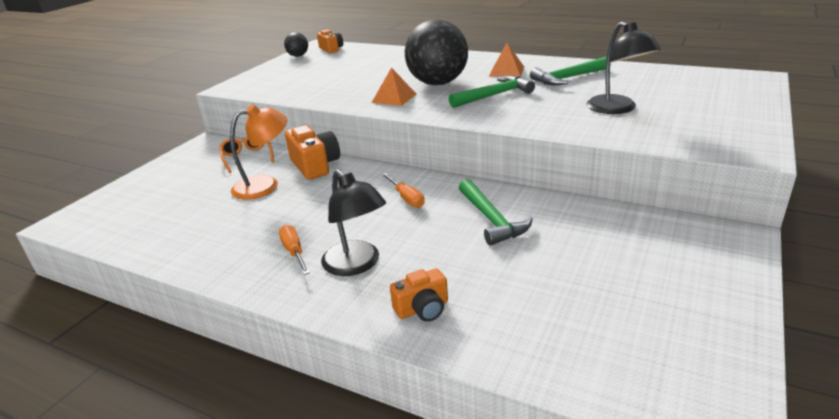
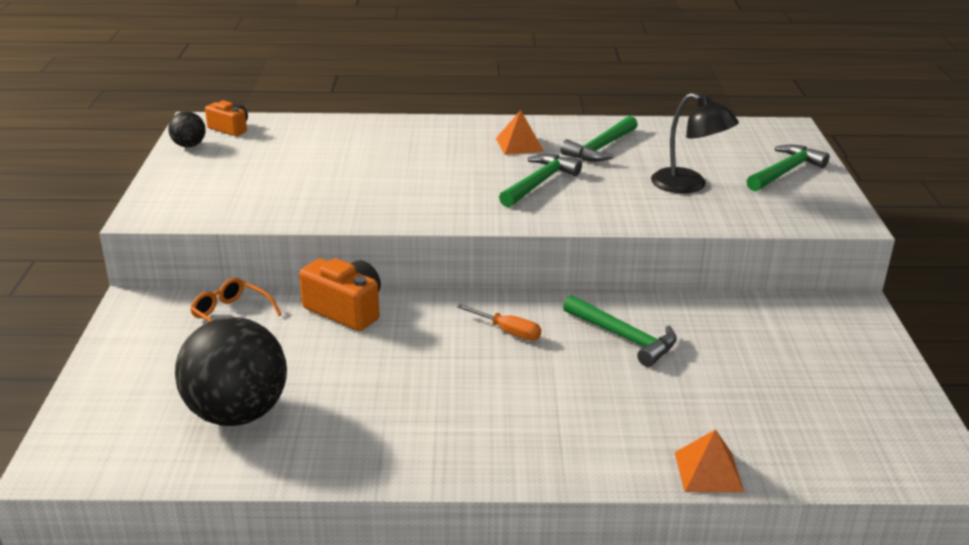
camera: 30 degrees left, 0 degrees up
orange lamp [230,105,288,200] -> none
orange screwdriver [279,225,310,275] -> none
black lamp [321,169,386,276] -> none
orange pyramid [371,68,416,106] -> orange pyramid moved to [675,429,744,492]
orange camera [390,268,448,322] -> none
black ball [405,19,468,85] -> black ball moved to [175,317,287,426]
none -> green hammer [747,145,830,191]

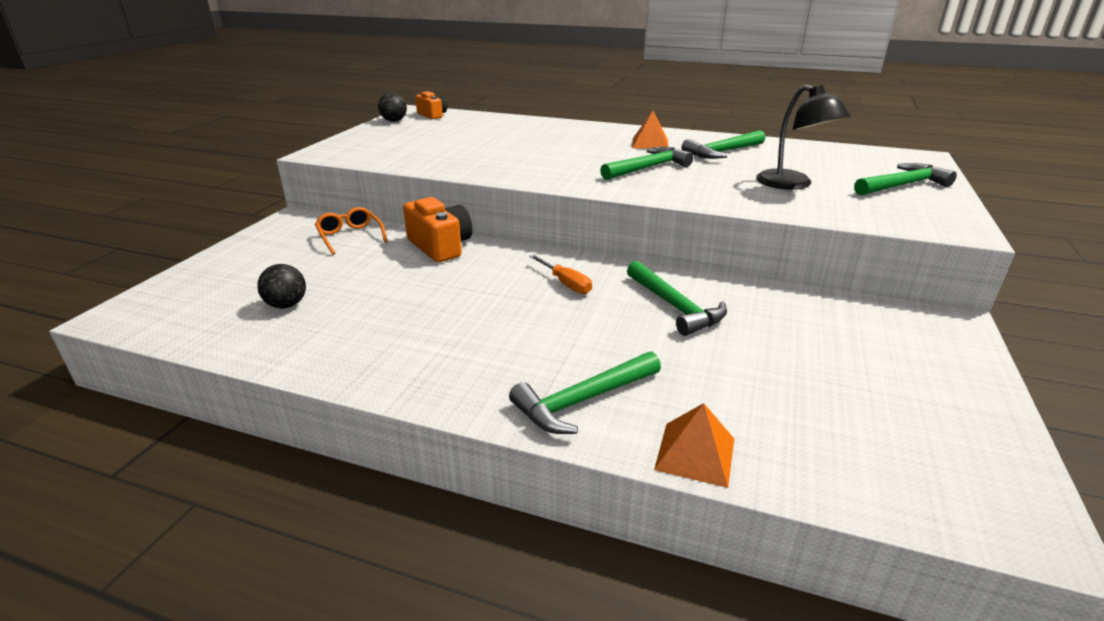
camera: 20 degrees right, 0 degrees up
black ball [175,317,287,426] -> black ball [257,264,306,308], size x0.45
none -> green hammer [509,351,661,434]

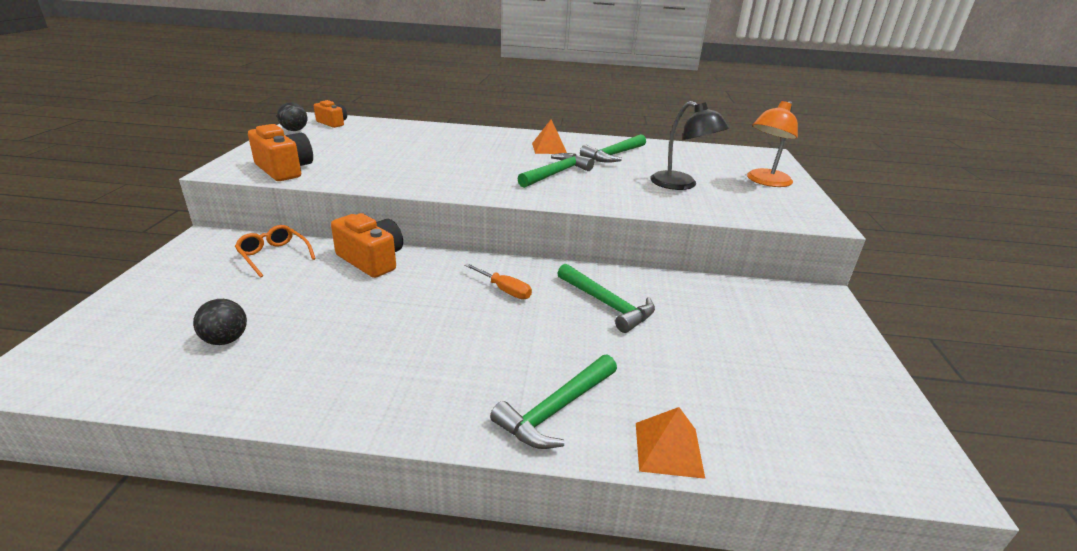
camera: 15 degrees left, 0 degrees up
green hammer [854,163,957,196] -> orange lamp [747,101,798,187]
none -> orange camera [248,124,313,181]

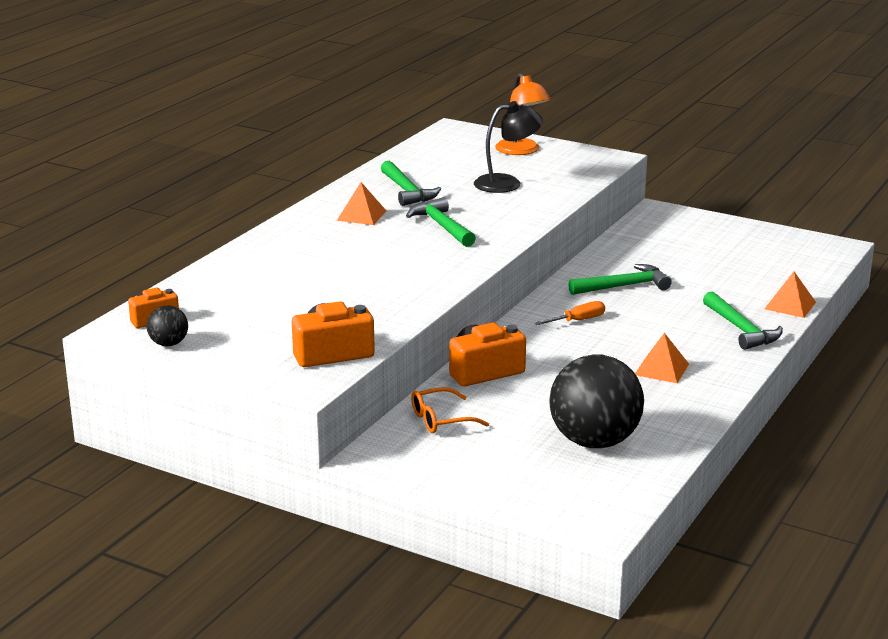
camera: 65 degrees left, 5 degrees down
black ball [193,299,247,345] -> black ball [549,354,644,448], size x2.20
none -> orange pyramid [635,333,689,383]

